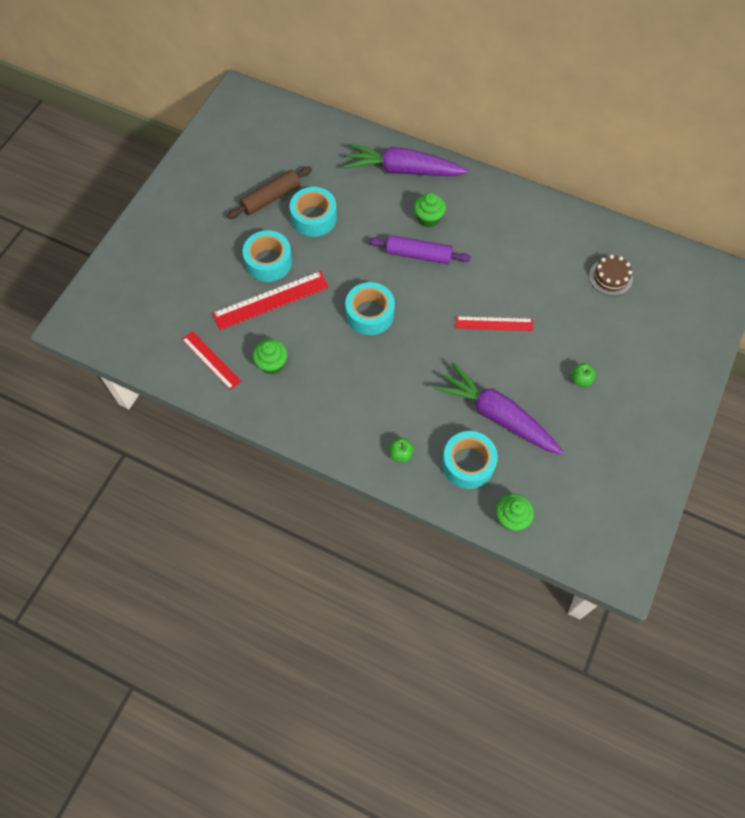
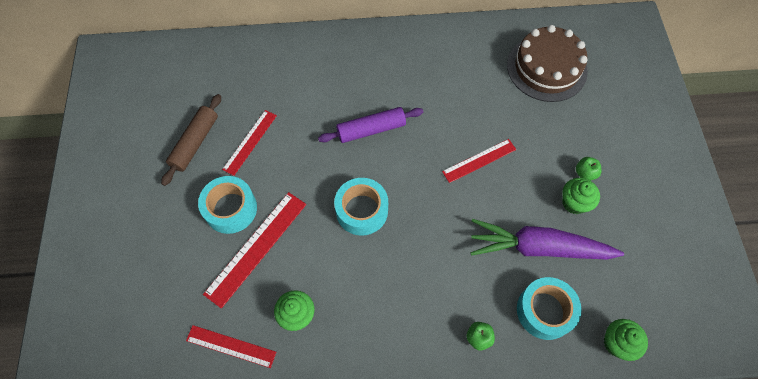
camera: 30 degrees left, 0 degrees up
turquoise tape [290,187,337,237] -> red ruler [222,110,277,176]
purple carrot [344,143,468,176] -> none
green cupcake [414,193,446,228] -> green cupcake moved to [562,178,600,214]
brown cake [589,255,633,296] -> brown cake [507,25,588,102], size x1.89

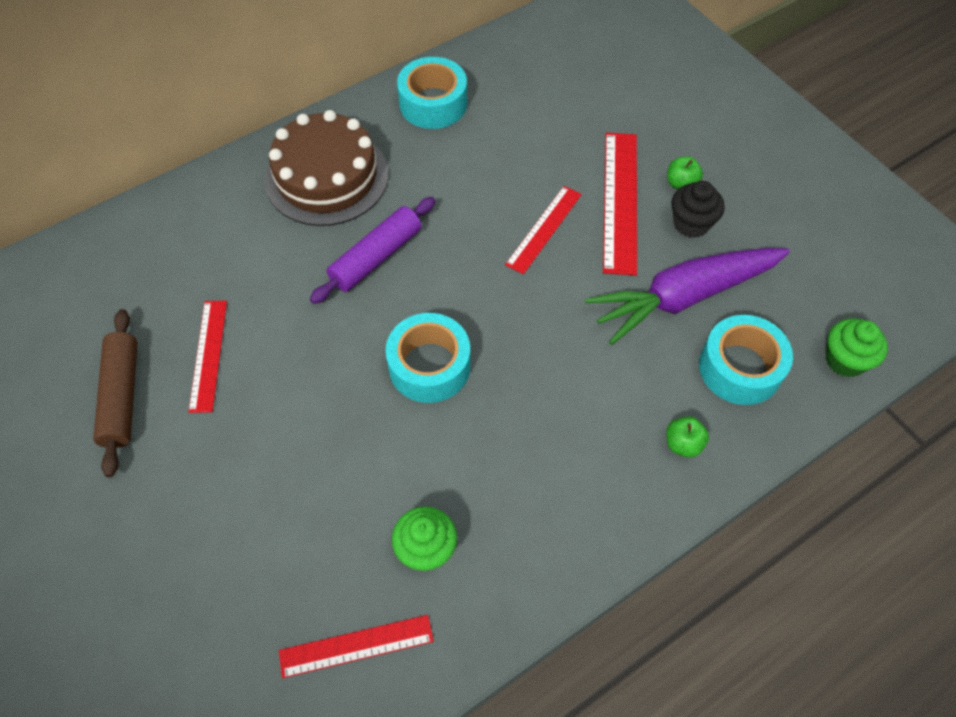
camera: 30 degrees left, 5 degrees down
turquoise tape [198,176,257,234] -> turquoise tape moved to [397,57,467,129]
red ruler [203,192,306,309] -> red ruler moved to [603,133,637,276]
brown cake [507,25,588,102] -> brown cake moved to [265,110,388,226]
green cupcake [562,178,600,214] -> black cupcake [671,181,725,238]

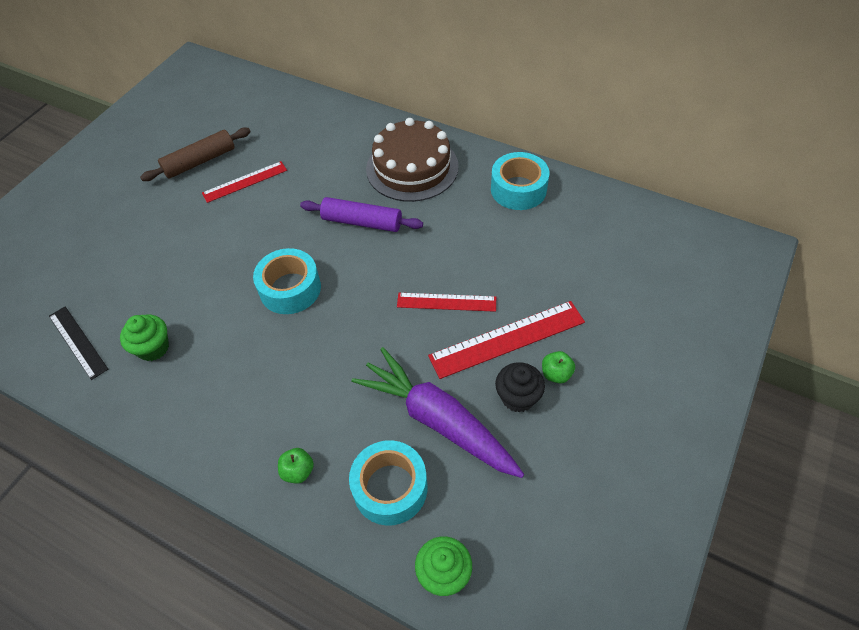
camera: 65 degrees right, 5 degrees down
red ruler [279,615,434,678] -> black ruler [49,306,108,380]

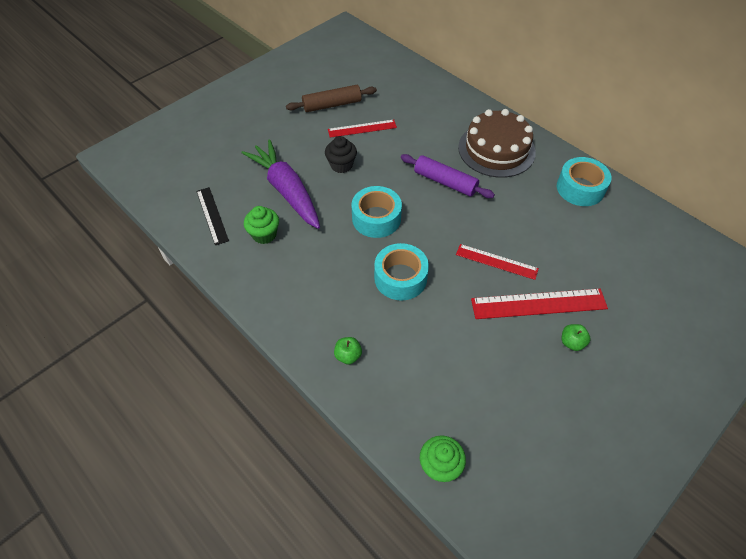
camera: 15 degrees right, 0 degrees up
turquoise tape [349,440,427,526] -> turquoise tape moved to [374,243,429,301]
purple carrot [352,347,524,478] -> purple carrot moved to [242,140,320,229]
black cupcake [495,362,545,413] -> black cupcake moved to [325,136,357,173]

